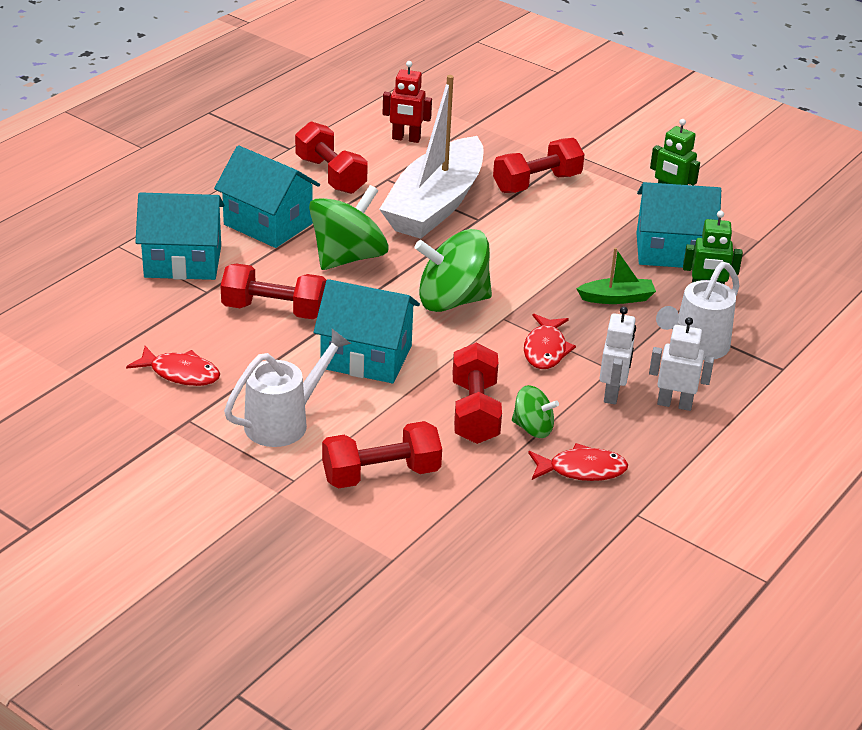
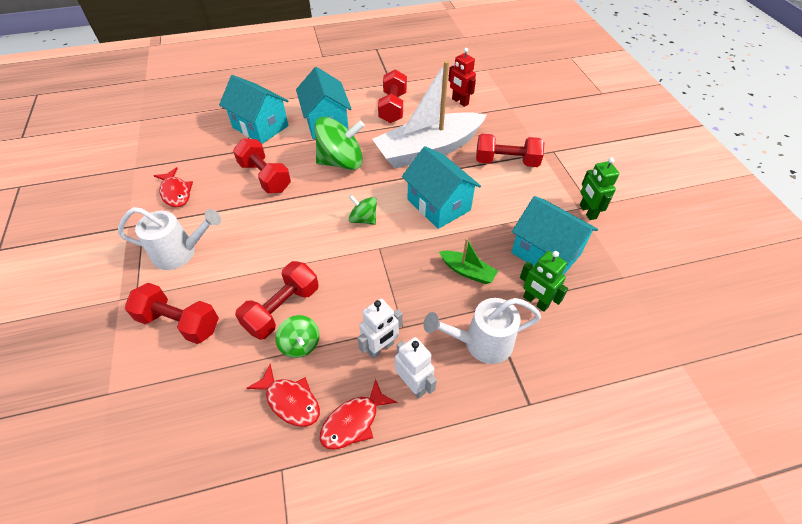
camera: 40 degrees right, 15 degrees up
turquoise house [314,279,420,383] -> turquoise house moved to [402,146,481,229]
green spinning top [415,229,492,312] -> green spinning top [349,195,377,225], size x0.53
red fish [524,314,576,369] -> red fish moved to [320,379,397,450]

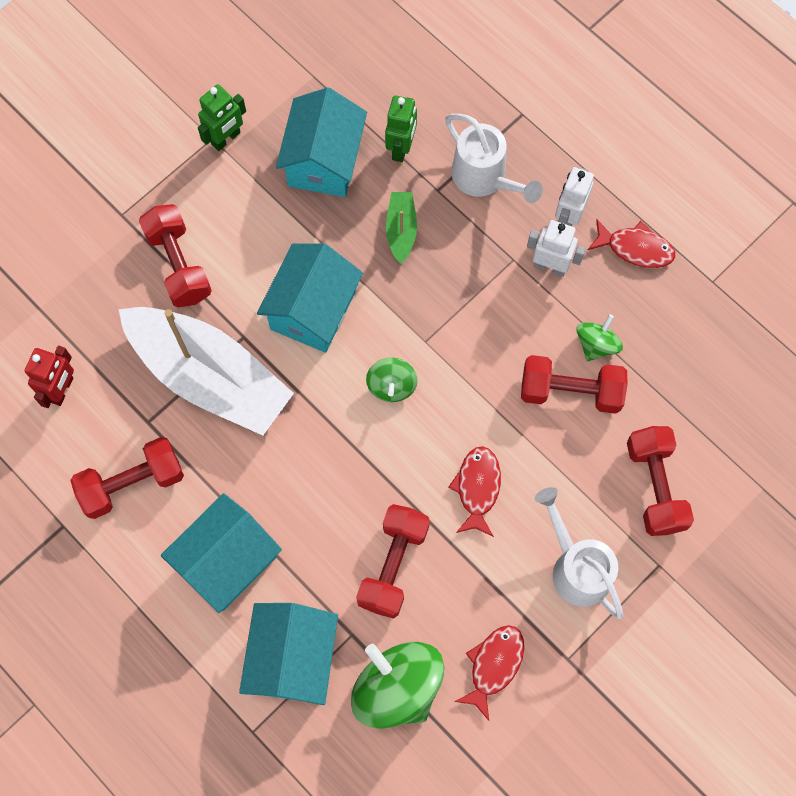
camera: 120 degrees left, 20 degrees up
red fish [247,364,320,427] -> red fish moved to [448,446,501,537]
green spinning top [315,117,365,170] -> green spinning top moved to [351,642,444,729]

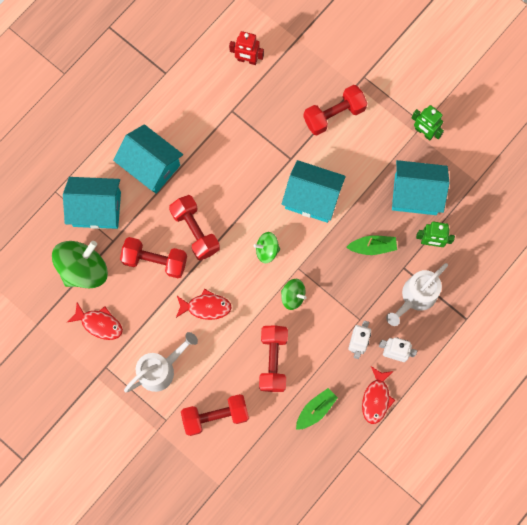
camera: 85 degrees right, 5 degrees up
red dumbbell [70,437,184,519] -> red dumbbell moved to [169,195,220,261]
white boat [118,307,294,436] -> none
green spinning top [576,315,623,361] -> green spinning top moved to [281,279,307,310]
none -> green boat [296,388,338,430]

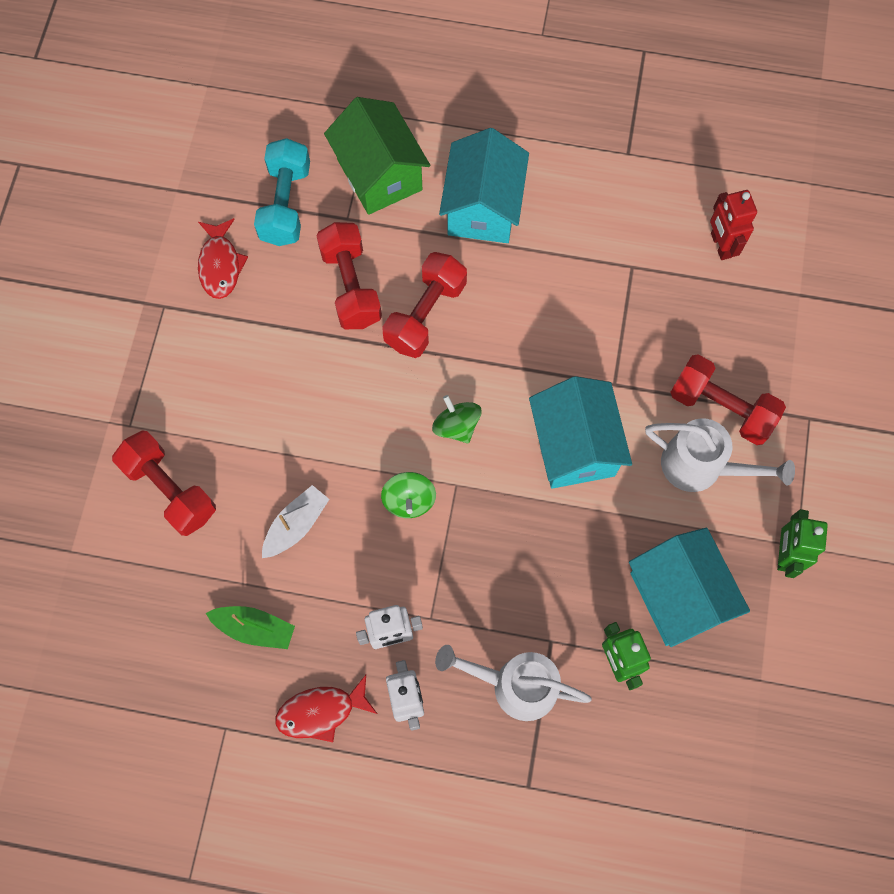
camera: 60 degrees right, 5 degrees down
green spinning top [52,241,108,288] -> turquoise dumbbell [254,138,310,246]
turquoise house [63,177,121,229] -> green house [324,97,430,215]
white watering can [124,332,198,392] -> white watering can moved to [645,418,795,492]
red fish [176,289,232,320] -> none
red dumbbell [259,325,288,392] -> white boat [262,485,329,558]
green boat [346,236,397,255] -> none

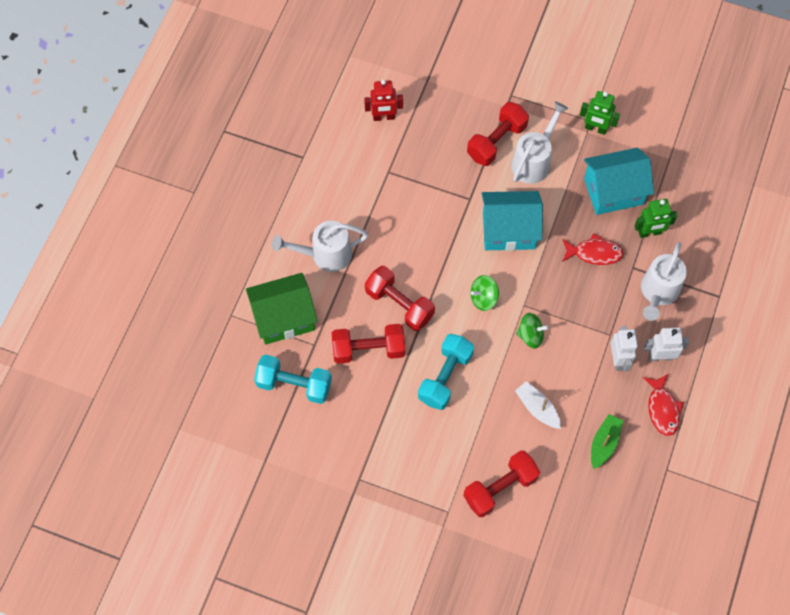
camera: 80 degrees left, 5 degrees down
red fish [198,218,248,299] -> red fish moved to [562,233,624,265]
turquoise house [439,128,529,243] -> white watering can [272,221,369,272]
none -> turquoise dumbbell [418,334,474,410]

